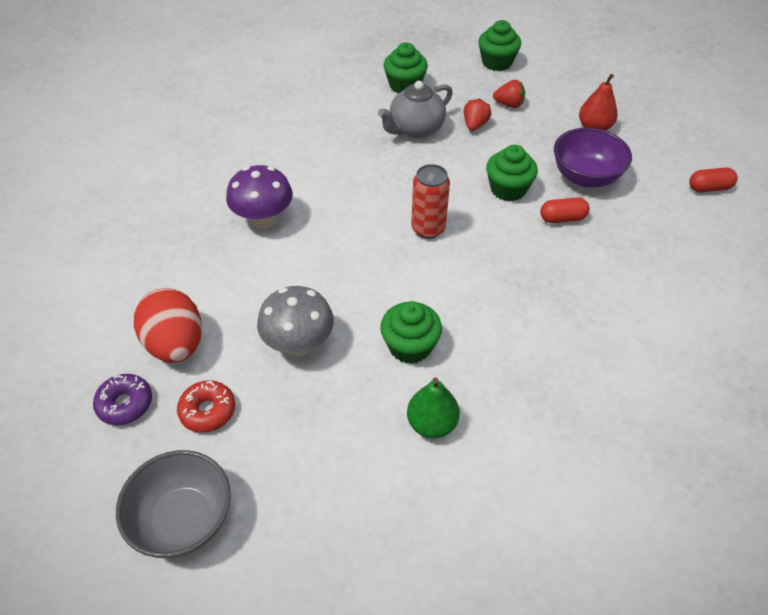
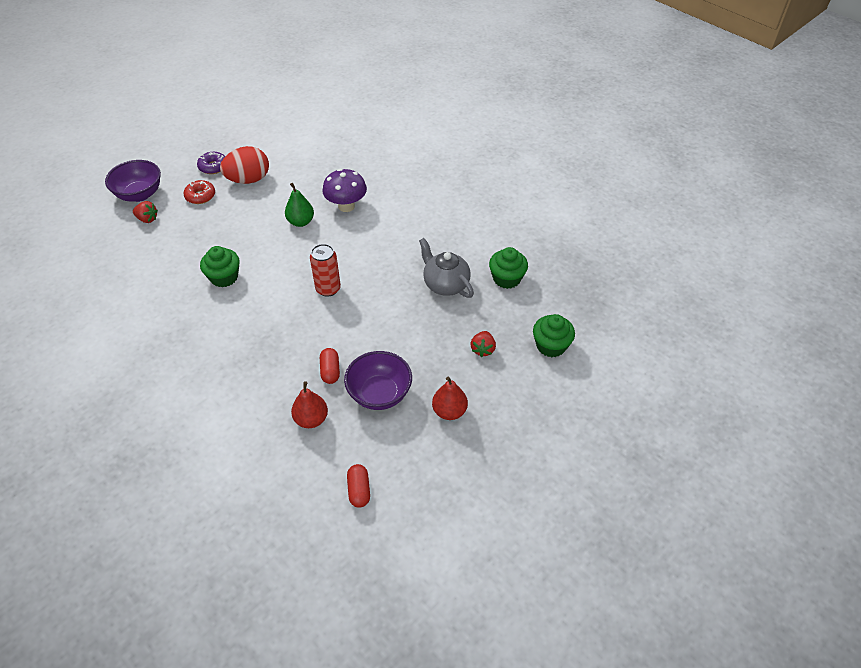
camera: 90 degrees right, 0 degrees up
grey bowl [116,450,231,558] -> purple bowl [105,160,161,202]
grey mushroom [257,286,334,356] -> none
green pear [407,378,460,438] -> green pear moved to [285,183,314,227]
red strawberry [464,98,491,131] -> red strawberry moved to [133,201,158,223]
green cupcake [486,145,538,201] -> none
none -> red pear [291,381,328,428]

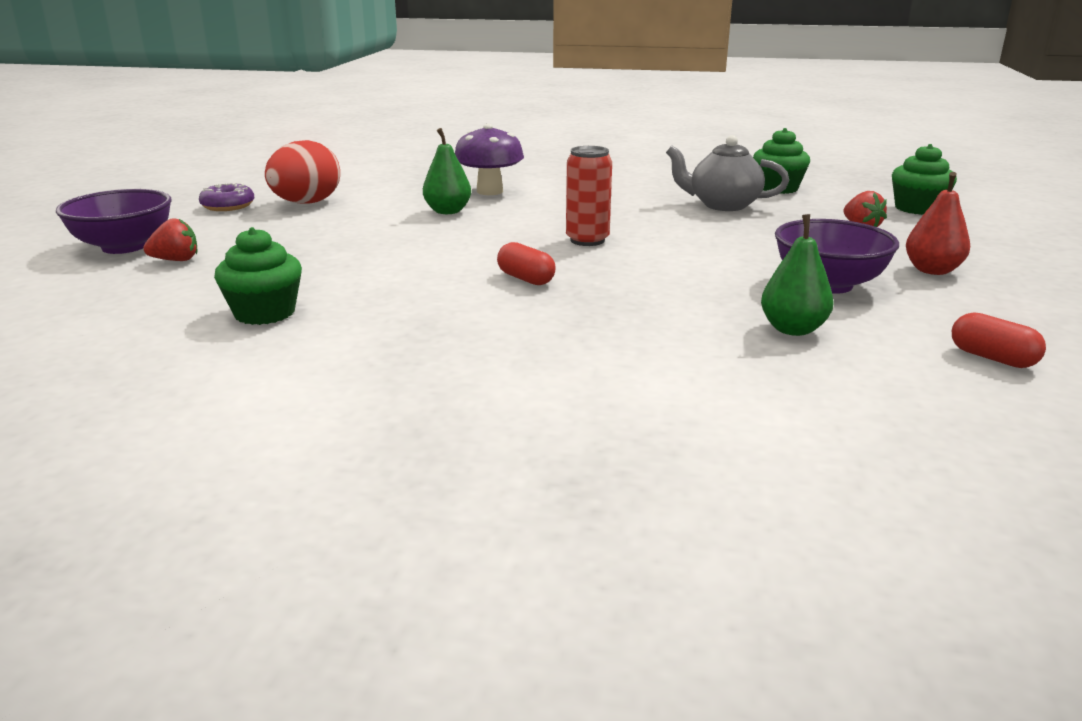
camera: 35 degrees left, 25 degrees down
red donut [183,180,215,204] -> none
green cupcake [200,246,240,287] -> green cupcake moved to [214,227,302,325]
red pear [291,381,328,428] -> green pear [761,214,834,336]
red capsule [320,348,340,384] -> red capsule moved to [497,242,556,285]

